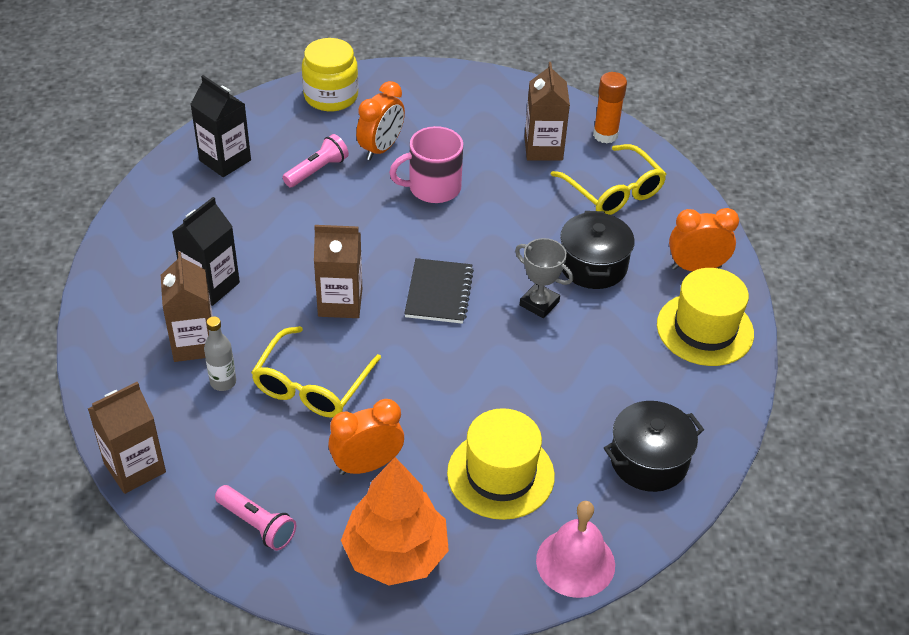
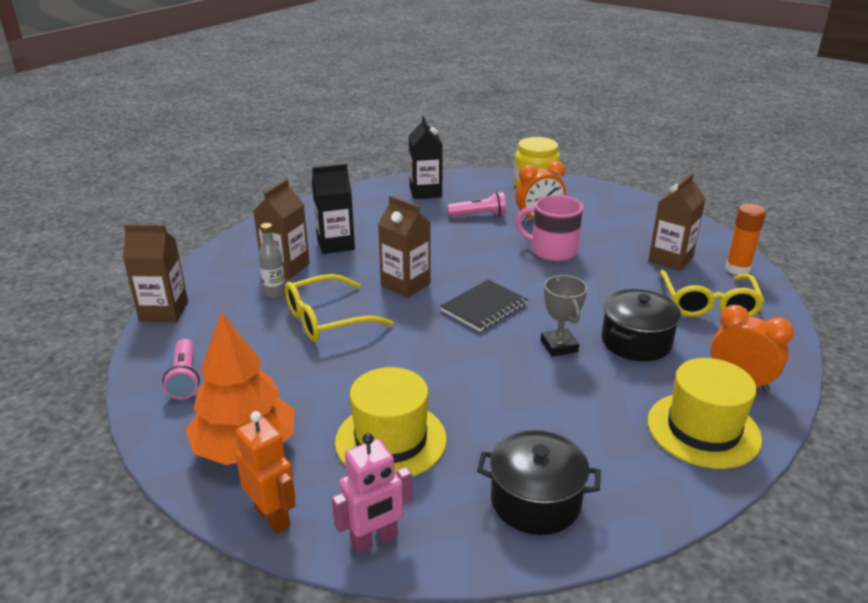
camera: 40 degrees right, 15 degrees down
orange clock [328,399,404,475] -> none
pink bell [536,501,615,598] -> pink robot [332,433,412,555]
none -> orange robot [235,411,296,534]

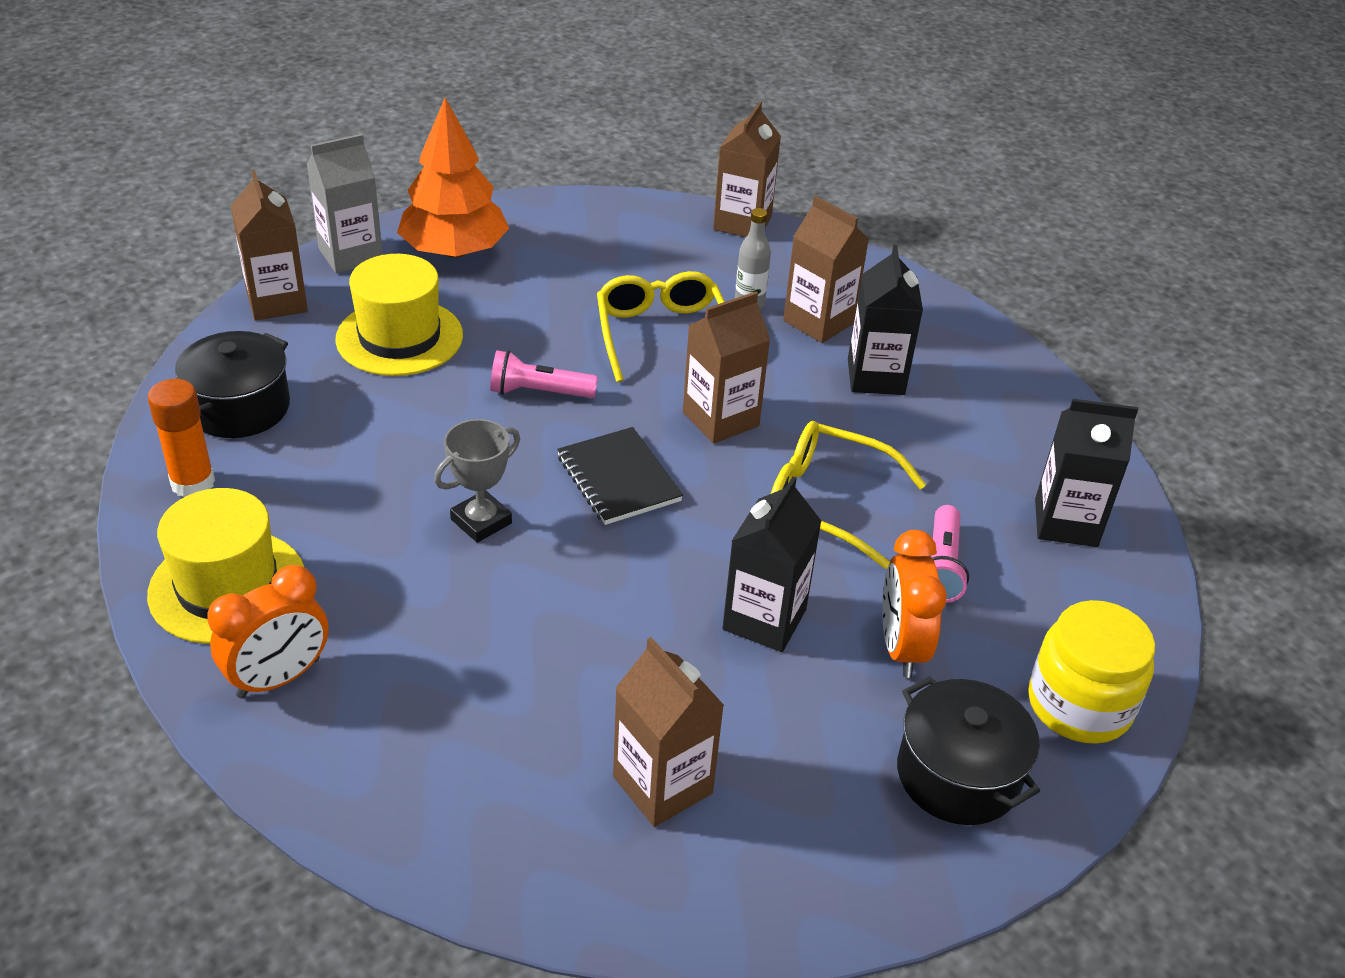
camera: 105 degrees right, 10 degrees up
pink flashlight [163,339,200,400] -> pink flashlight moved to [490,350,598,398]
orange robot [235,411,296,534] -> grey carton [306,134,383,274]
pink robot [332,433,412,555] -> brown carton [231,170,308,321]
pink mug [516,195,583,261] -> black carton [722,476,821,652]
grey trophy [541,275,587,357] -> grey trophy turned 45 degrees counterclockwise [434,419,520,543]
black pot [602,289,681,361] -> black pot moved to [897,676,1040,825]
yellow glasses [659,270,764,317] -> yellow glasses moved to [771,421,926,569]
orange glue stick [725,204,766,275] -> orange glue stick moved to [148,379,215,497]

